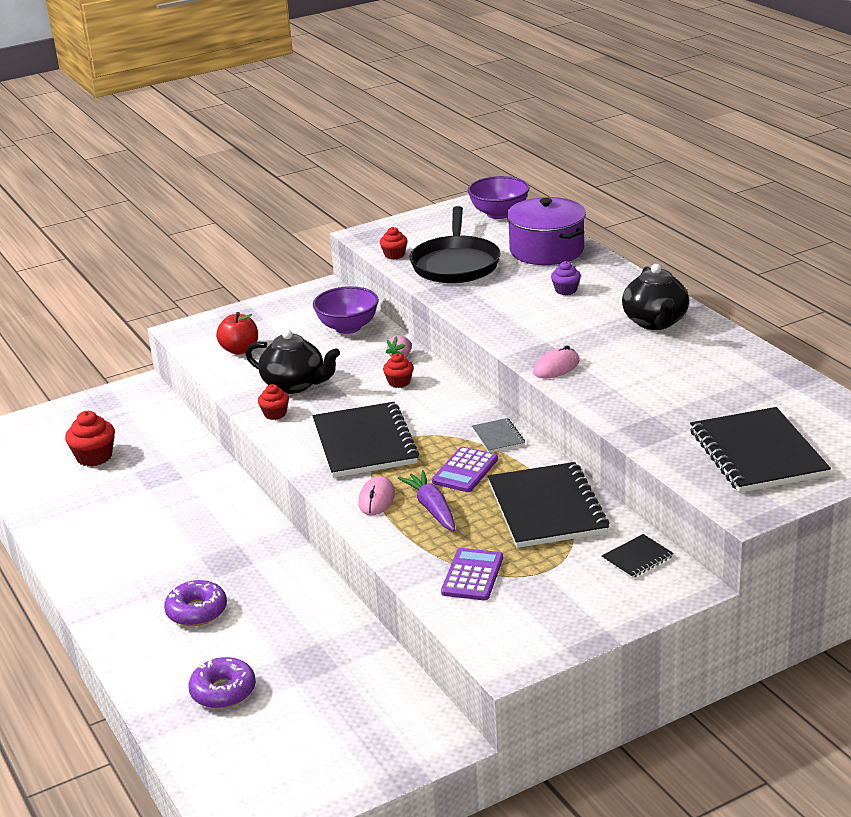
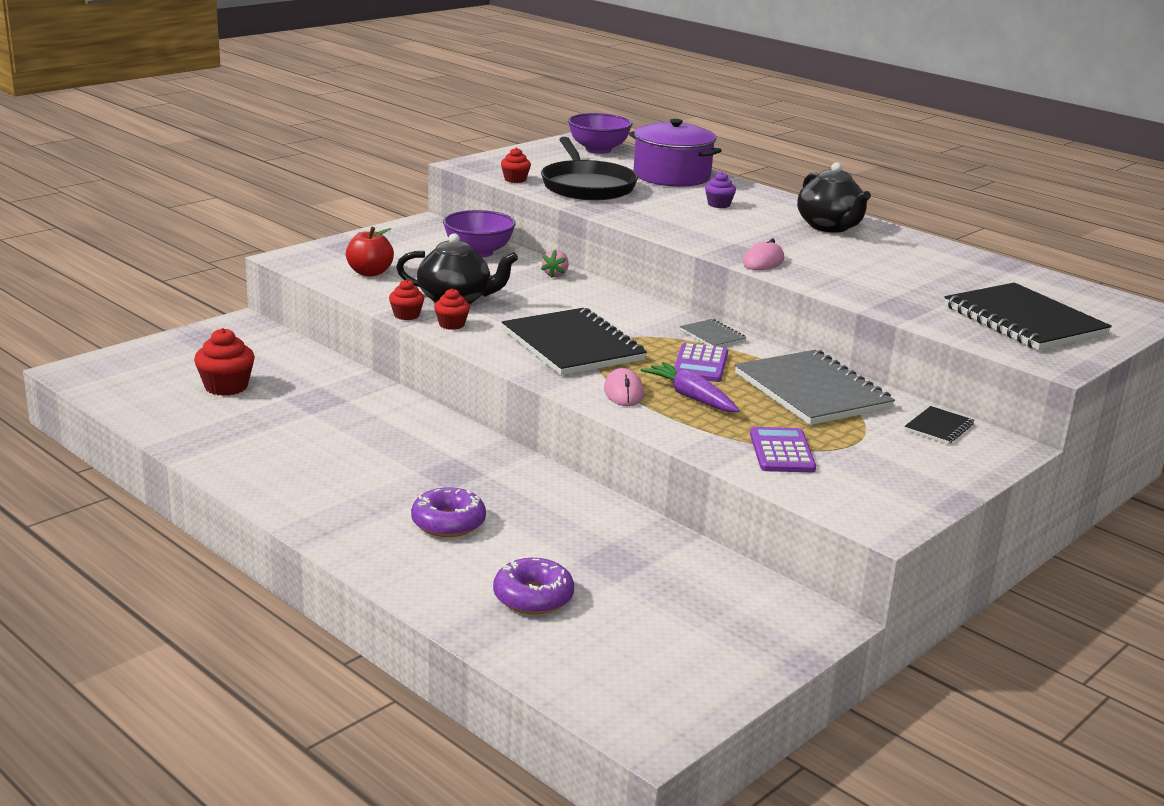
camera: 20 degrees left, 5 degrees down
red cupcake [383,353,414,388] -> red cupcake moved to [389,279,425,320]
black notebook [488,462,609,548] -> grey notebook [735,350,895,425]

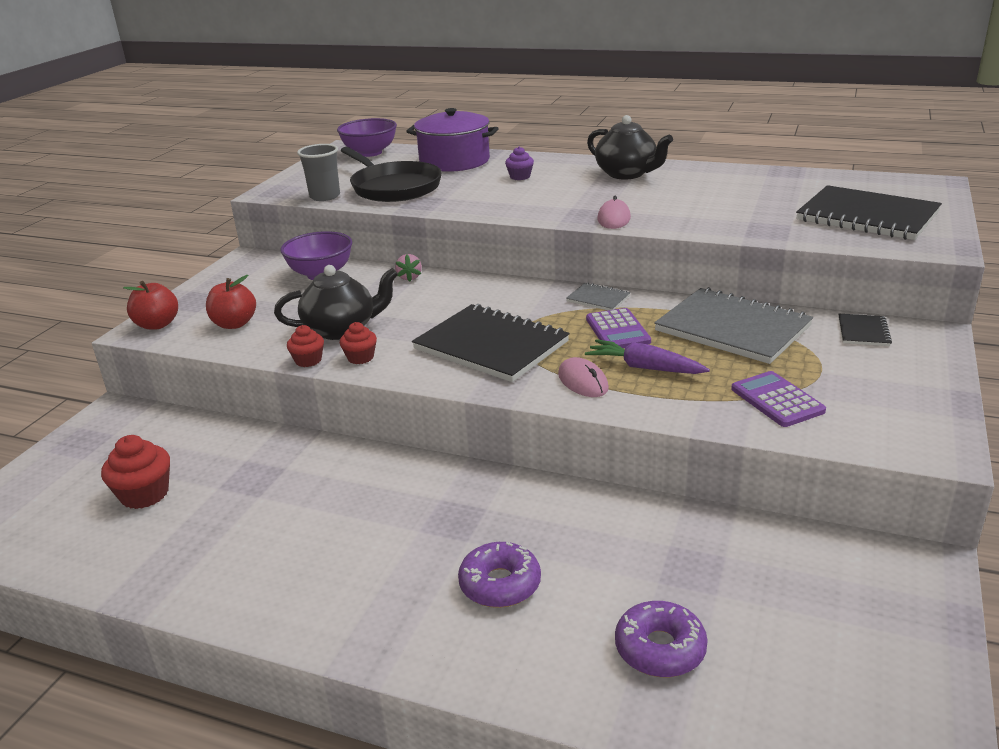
camera: 20 degrees left, 5 degrees up
red cupcake [501,148,531,183] -> grey cup [297,144,340,201]
none -> red apple [123,281,178,330]

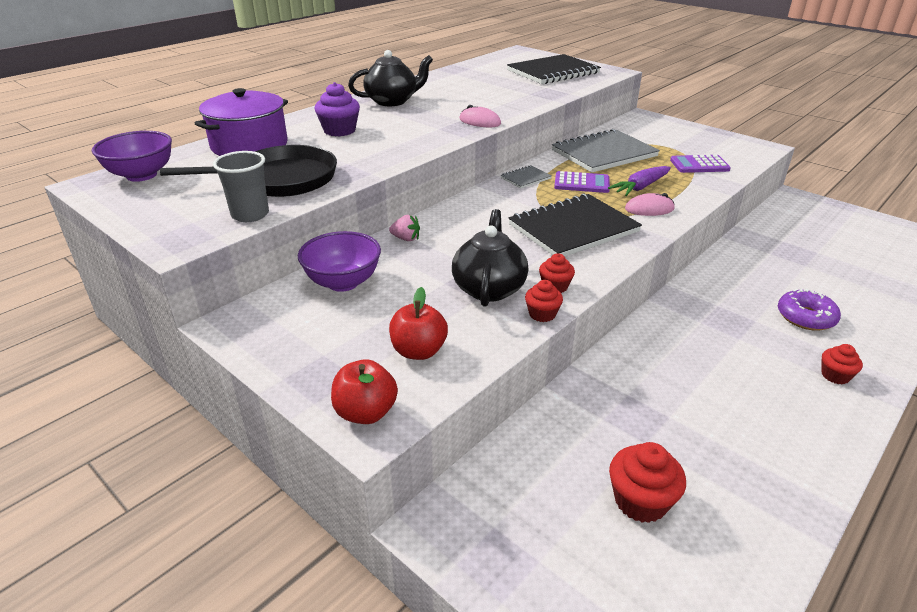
camera: 70 degrees left, 5 degrees up
purple cupcake [505,147,534,180] -> purple cupcake [315,82,360,137], size x1.62
purple donut [615,601,708,677] -> none
black notebook [839,314,892,346] -> none
none -> red cupcake [821,344,863,384]

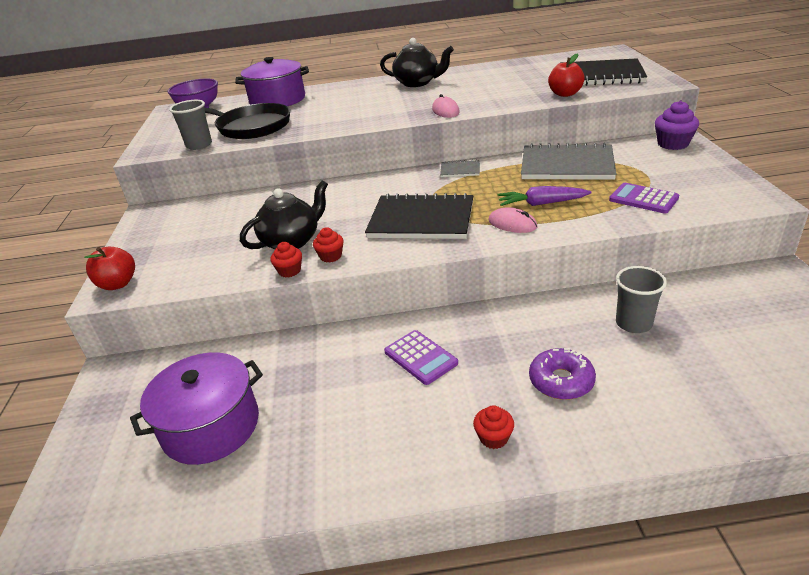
camera: 45 degrees right, 0 degrees up
purple bowl [298,231,381,292] -> none
purple cupcake [315,82,360,137] -> purple cupcake moved to [655,101,699,150]
pink strawberry [389,215,420,241] -> none
red apple [389,287,448,360] -> red apple moved to [548,54,585,97]
purple calculator [554,171,610,193] -> purple calculator moved to [384,330,458,385]
red cupcake [609,442,686,523] -> purple pot [130,353,263,465]
none -> grey cup [616,266,667,333]

